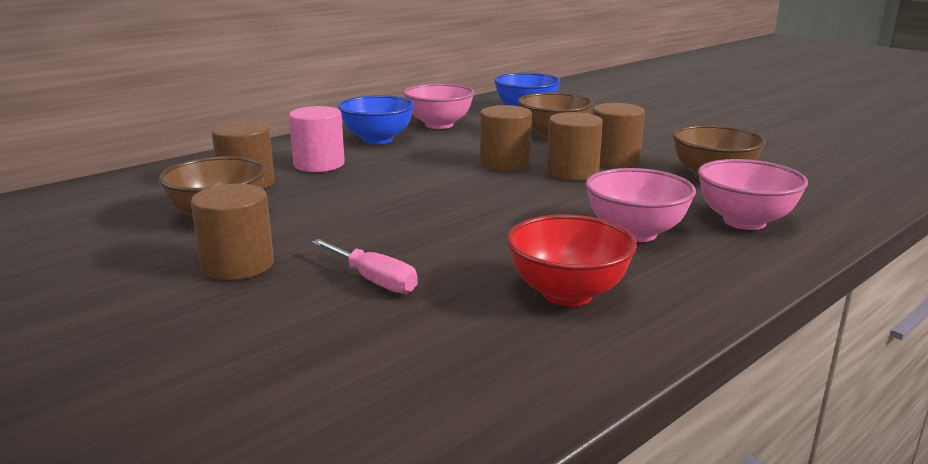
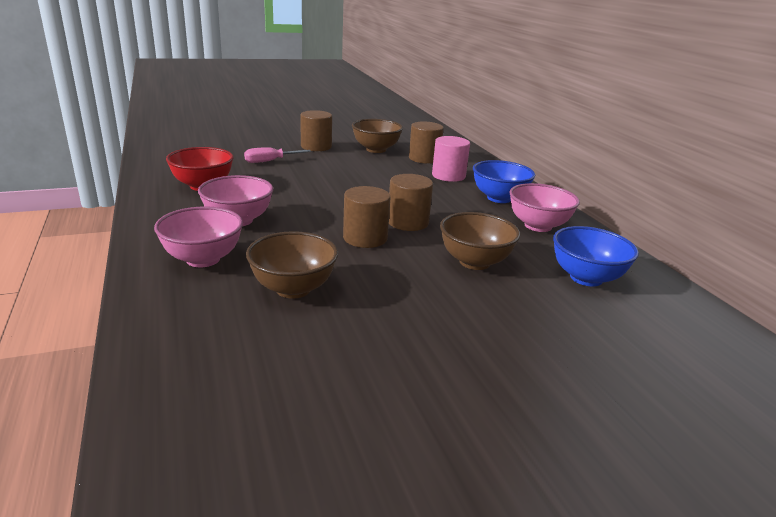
camera: 110 degrees right, 5 degrees up
brown cylinder [593,103,645,168] -> none

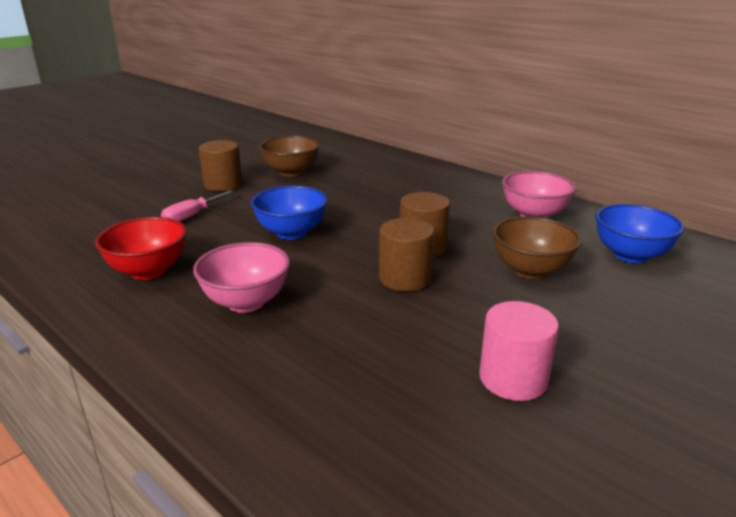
camera: 25 degrees left, 0 degrees up
pink bowl [154,206,243,267] -> none
brown bowl [246,231,338,298] -> none
brown cylinder [409,122,444,164] -> none
pink cylinder [432,136,470,182] -> pink cylinder moved to [479,301,559,401]
blue bowl [473,160,535,203] -> blue bowl moved to [251,186,328,240]

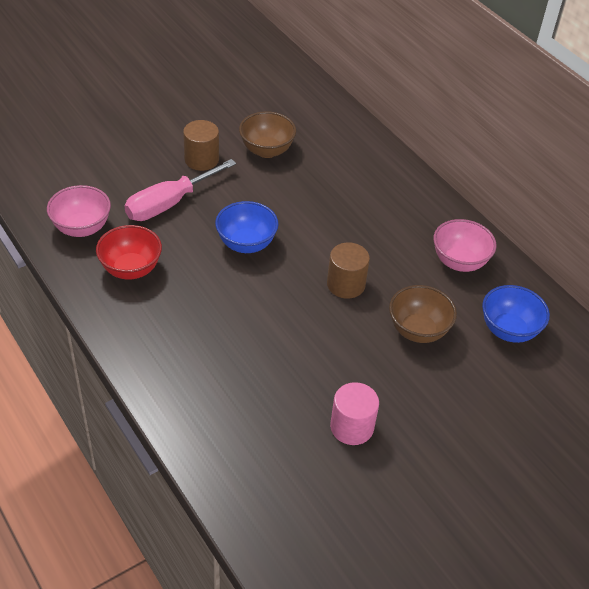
camera: 10 degrees right, 20 degrees up
pink screwdriver [161,190,233,221] -> pink screwdriver [124,159,236,221], size x1.77
pink bowl [193,242,290,313] -> pink bowl moved to [47,185,111,237]
brown cylinder [379,218,434,292] -> none

